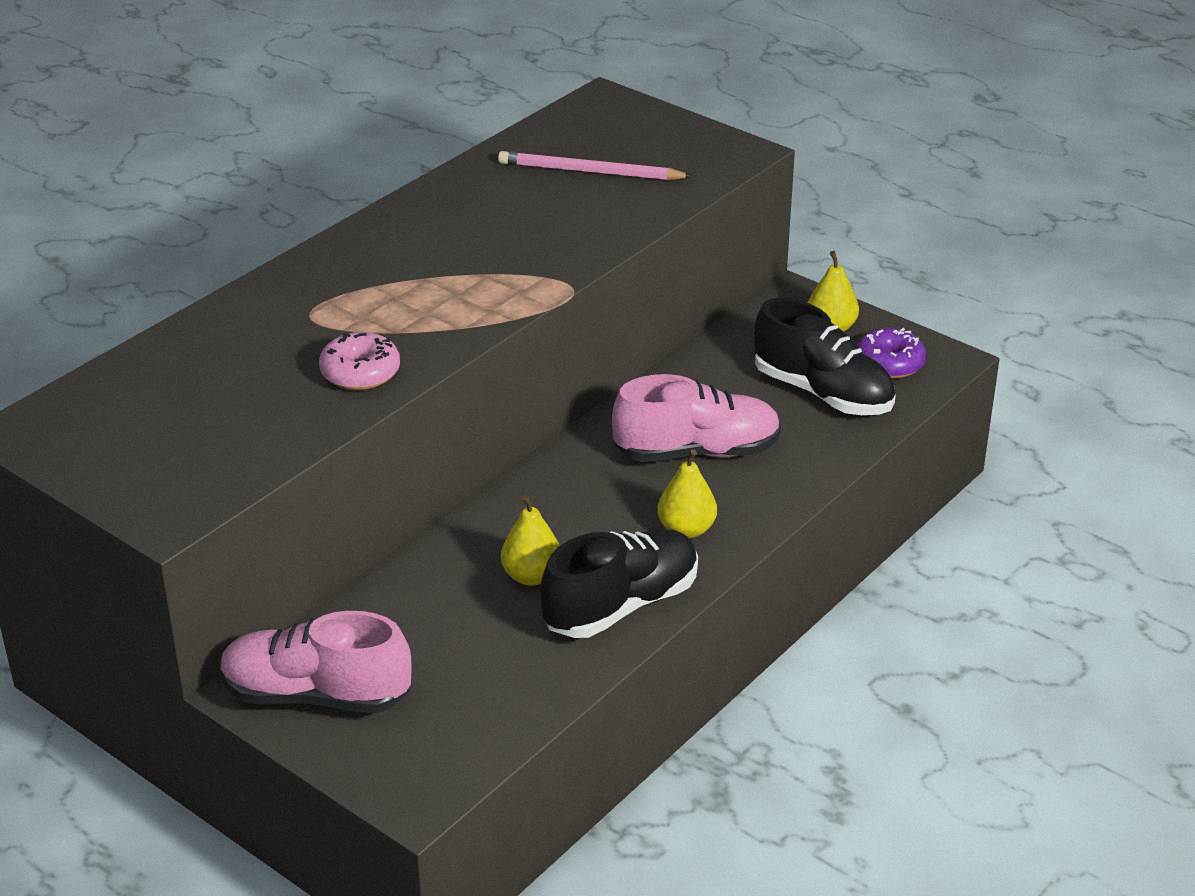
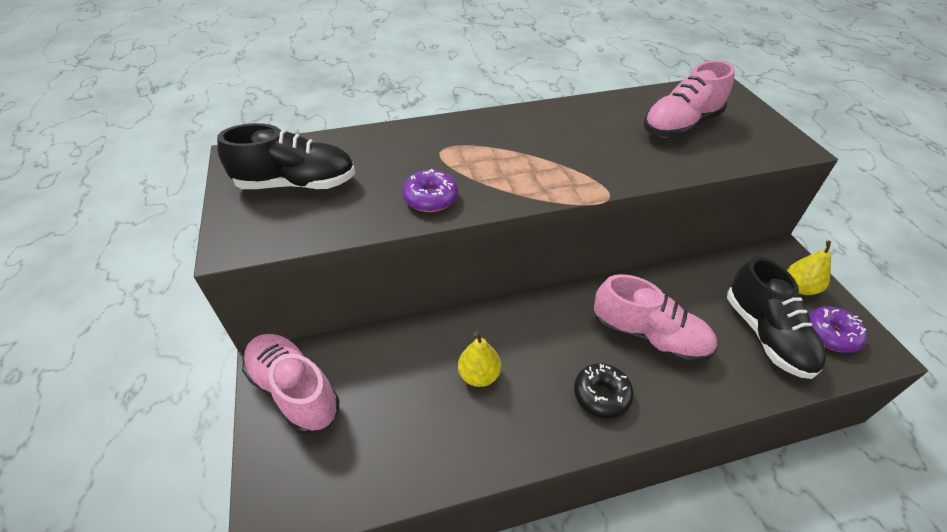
camera: 35 degrees right, 10 degrees up
pink donut [319,332,400,390] -> purple donut [402,169,458,212]
pink pencil [498,151,693,180] -> pink shoe [644,61,735,138]
black shoe [541,529,698,638] -> black shoe moved to [217,123,355,189]
yellow pear [658,449,717,538] -> black donut [574,363,634,418]

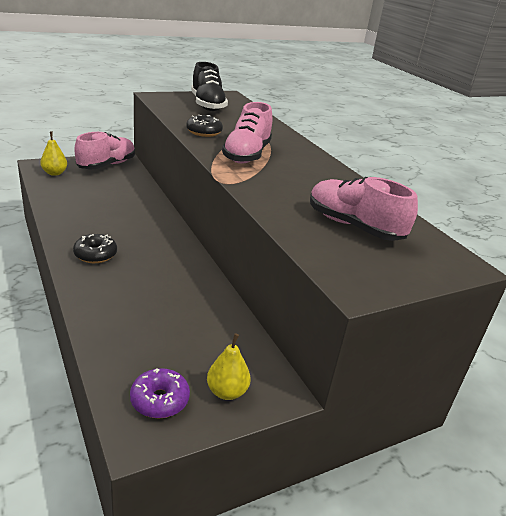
camera: 75 degrees right, 15 degrees down
purple donut [402,169,458,212] -> black donut [186,115,223,137]
yellow pear [458,331,501,387] -> yellow pear moved to [40,131,67,176]
pink shoe [594,274,717,364] -> pink shoe moved to [222,102,272,164]
black shoe [727,256,827,379] -> none

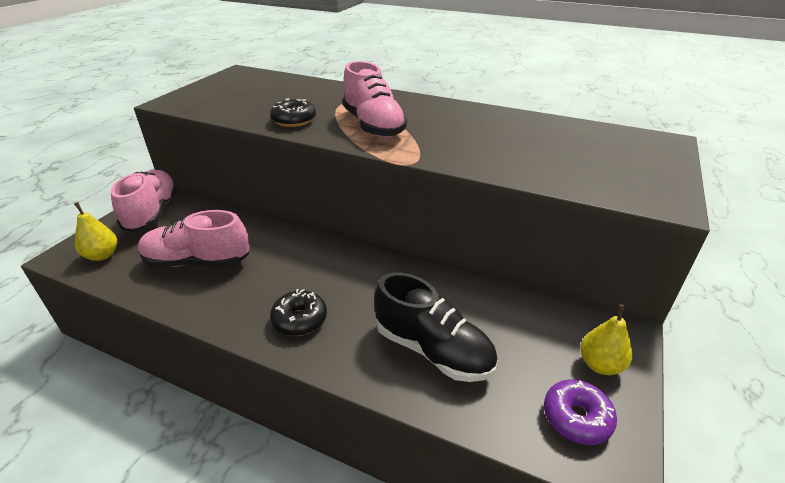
camera: 35 degrees left, 5 degrees up
black shoe [191,62,228,111] -> black shoe moved to [374,272,497,382]
pink shoe [310,177,418,241] -> pink shoe moved to [138,210,249,268]

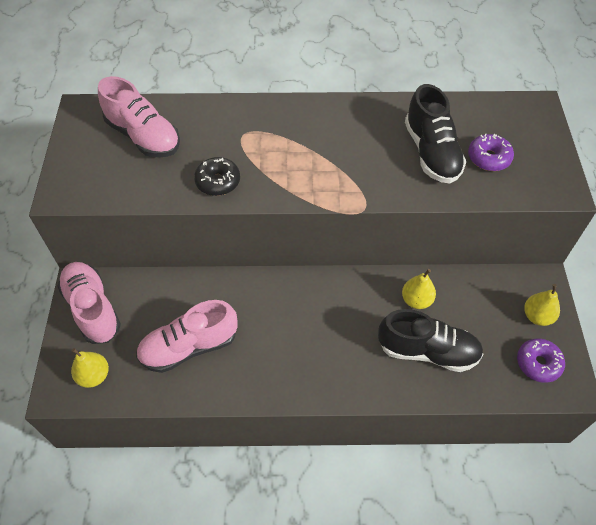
camera: 25 degrees left, 20 degrees up
black donut [270,289,327,336] -> none
pink shoe [342,61,407,138] -> pink shoe moved to [98,76,180,157]
none -> yellow pear [402,269,436,309]
none -> black shoe [405,84,466,184]
none -> purple donut [468,134,514,171]

